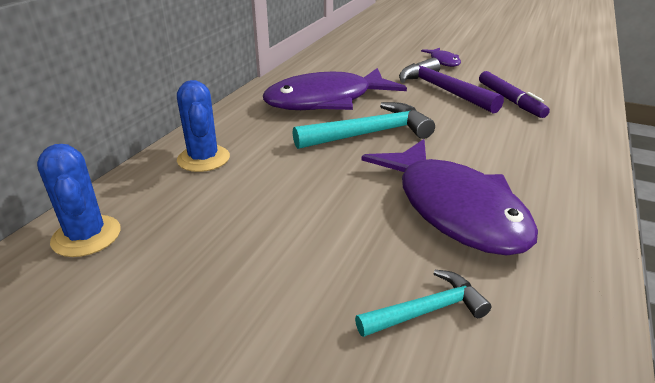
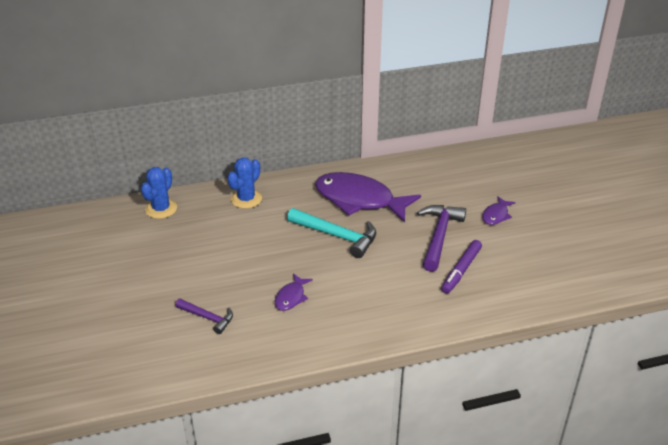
camera: 50 degrees right, 5 degrees up
turquoise hammer [355,270,492,337] -> purple hammer [175,299,233,334]
purple fish [362,139,538,256] -> purple fish [274,273,313,311], size x0.44

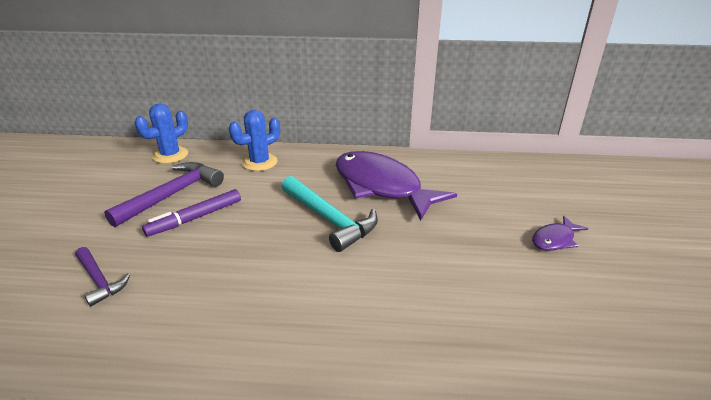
camera: 20 degrees right, 5 degrees down
purple fish [274,273,313,311] -> none
purple hammer [417,205,466,272] -> purple hammer moved to [104,162,224,227]
purple marker [441,240,482,294] -> purple marker moved to [142,189,241,237]

